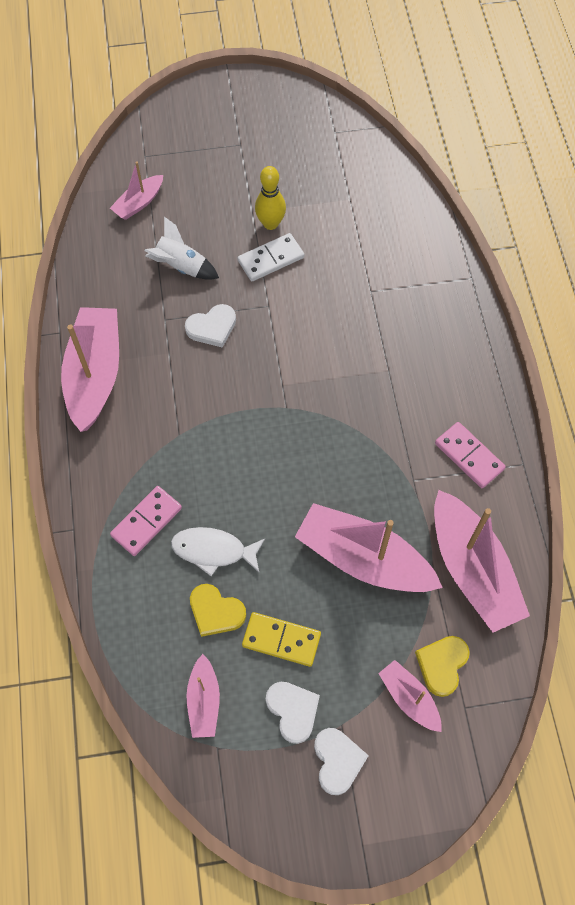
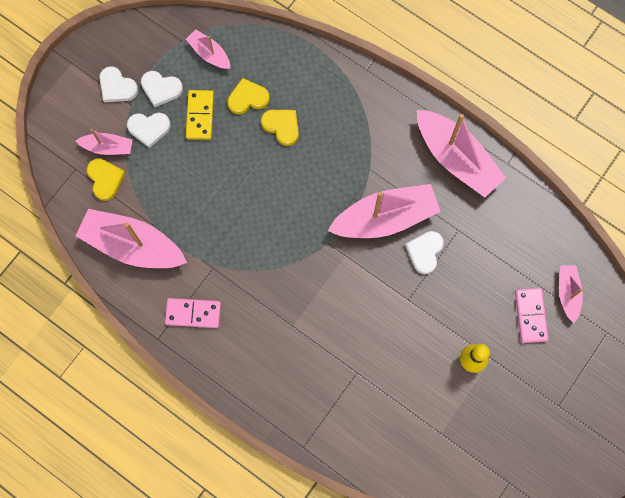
camera: 135 degrees right, 10 degrees up
pink domino [110,486,182,556] -> pink domino moved to [515,288,549,343]
white rocket [145,217,219,280] -> none
white fish [171,527,265,576] -> yellow heart [261,110,299,146]
white domino [238,233,304,281] -> none
yellow domino [242,612,321,667] -> yellow domino turned 60 degrees counterclockwise [186,90,214,140]
pink boat [295,503,443,592] -> pink boat moved to [328,184,441,238]
none -> white heart [127,113,171,148]

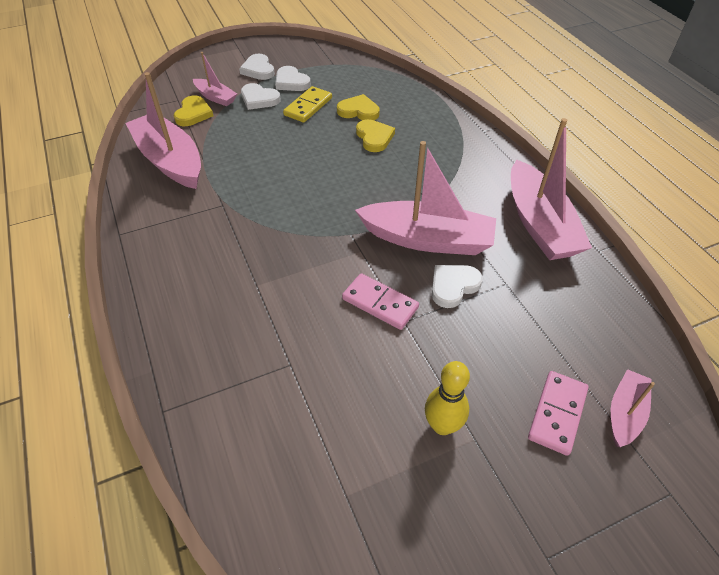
camera: 30 degrees right, 25 degrees down
pink domino [165,298,221,328] -> pink domino moved to [342,273,419,330]
pink boat [186,29,231,69] -> none

